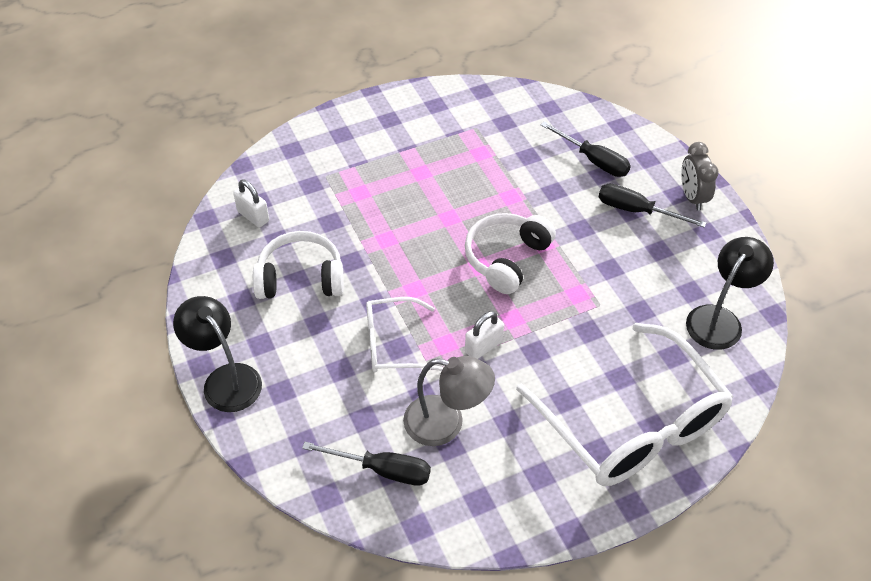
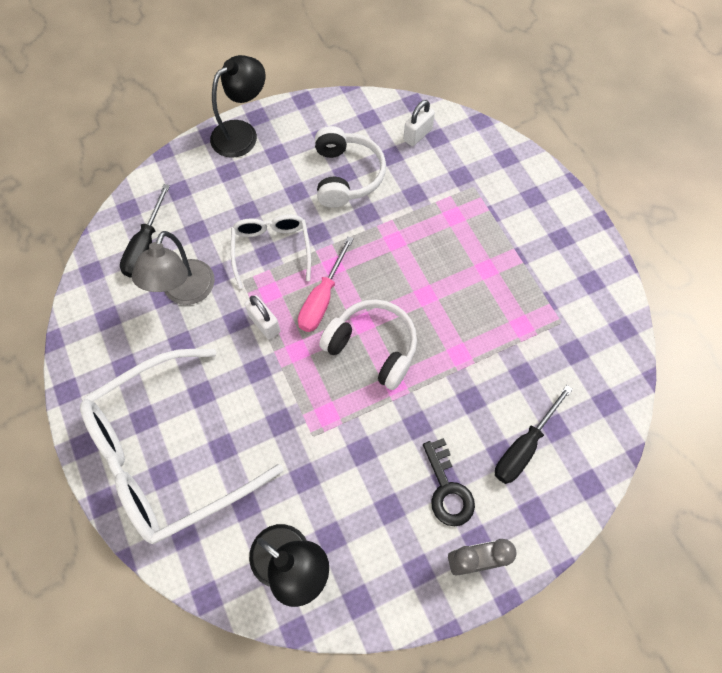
camera: 90 degrees right, 15 degrees up
black screwdriver [599,184,706,228] -> black key [423,438,475,526]
none -> pink screwdriver [298,237,354,332]

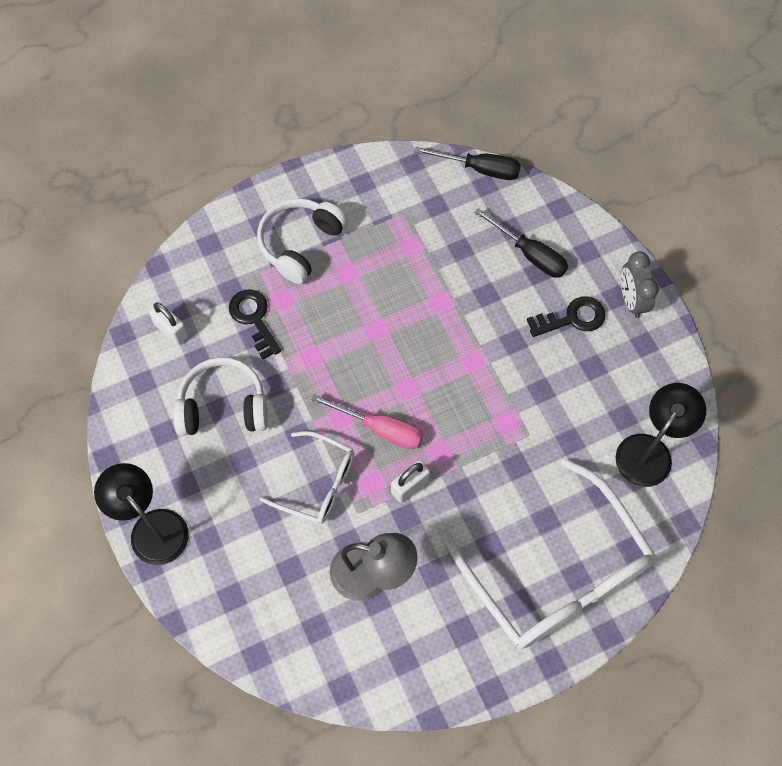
camera: 90 degrees left, 0 degrees up
black screwdriver [120,184,170,278] -> black screwdriver moved to [414,147,521,180]
white glasses [231,214,311,289] -> white glasses turned 150 degrees counterclockwise [260,431,354,524]
white headphones [319,299,417,390] -> white headphones moved to [257,198,348,284]
none -> black key [229,290,281,359]

